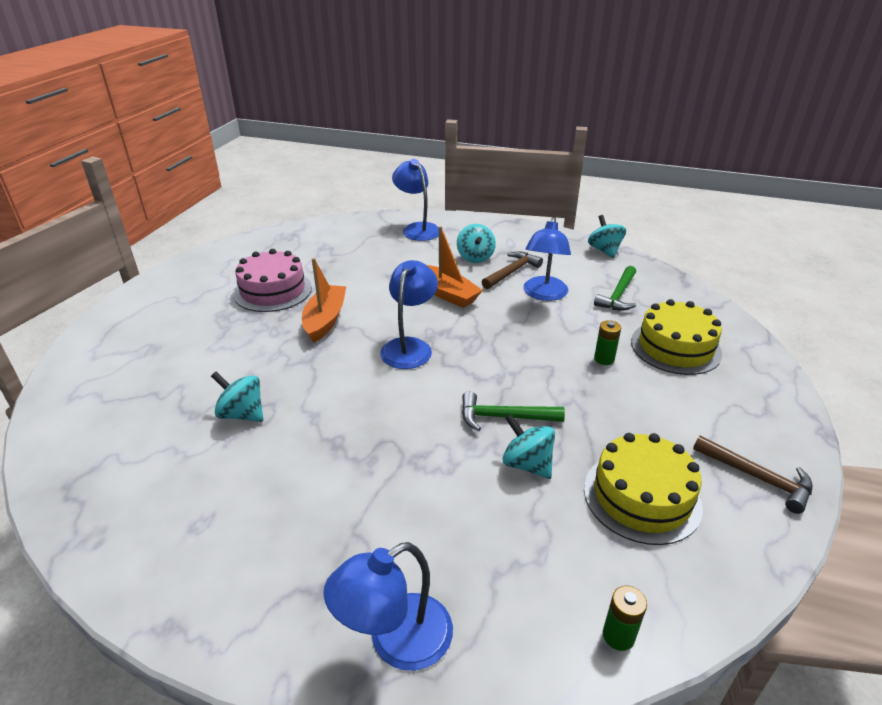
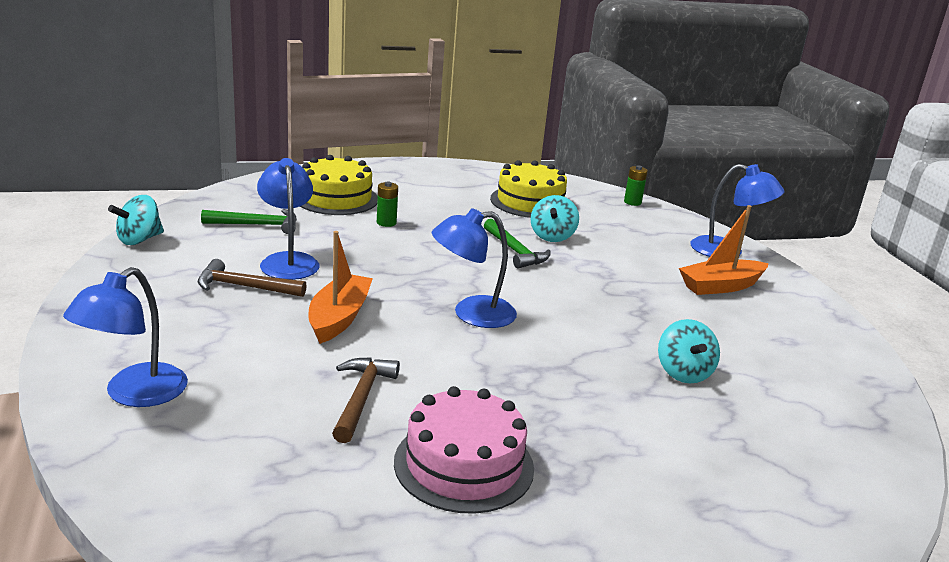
camera: 125 degrees left, 10 degrees down
orange boat [302,258,346,343] -> orange boat moved to [679,205,769,295]
turquoise spinning top [457,224,496,263] -> none
blue lamp [524,217,571,301] -> blue lamp turned 90 degrees counterclockwise [257,158,319,280]
brown hammer [693,435,813,514] -> brown hammer moved to [332,357,400,443]

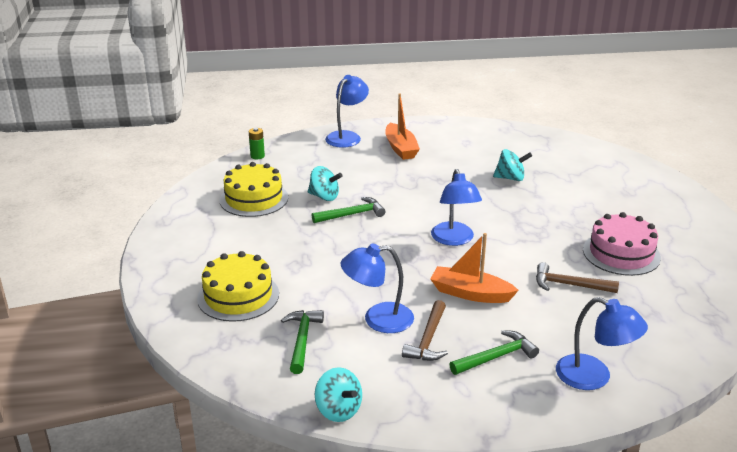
camera: 80 degrees left, 5 degrees up
green battery [377,181,398,227] -> none
none -> green hammer [449,330,539,375]

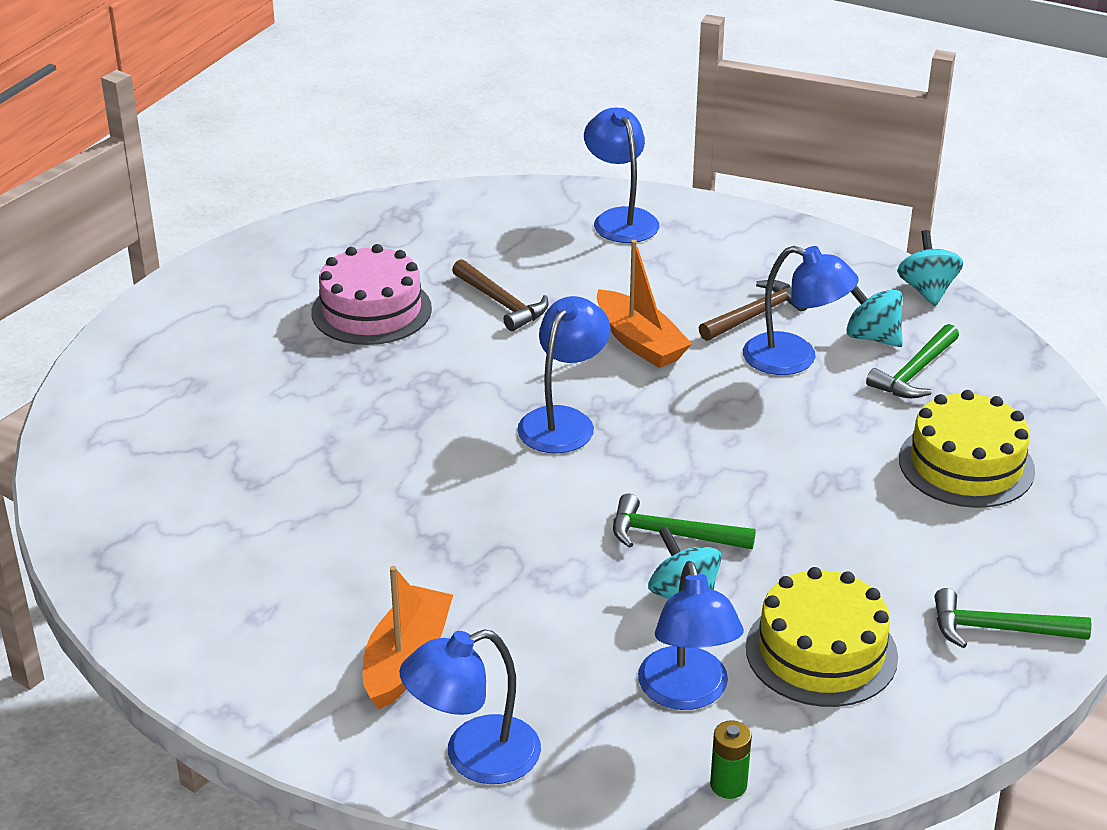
camera: 145 degrees left, 5 degrees up
green hammer [449,330,539,375] -> green hammer moved to [935,588,1091,648]
turquoise spinning top [493,149,532,181] -> turquoise spinning top moved to [846,286,903,347]
none -> blue lamp [638,561,744,710]

